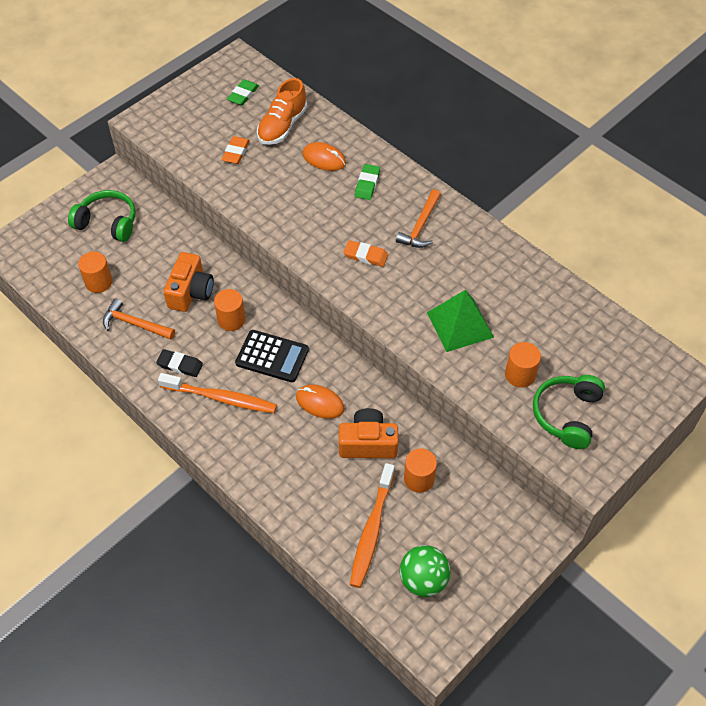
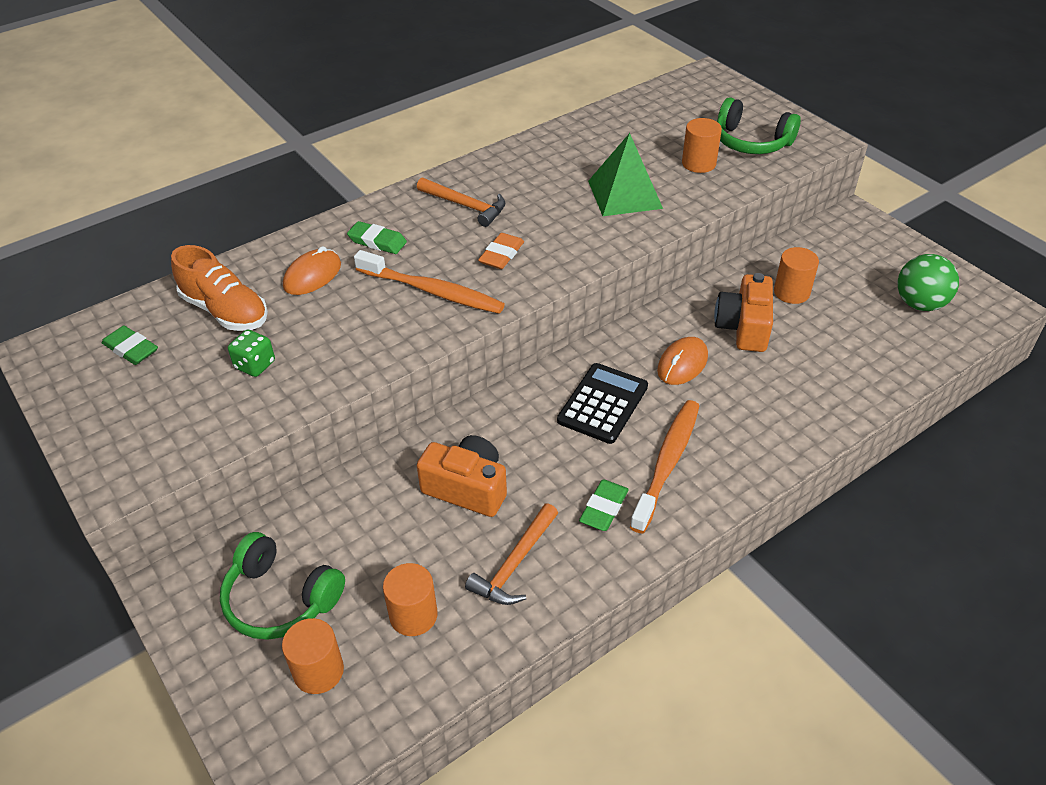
camera: 80 degrees left, 10 degrees down
green headphones [68,190,136,242] -> green headphones turned 90 degrees counterclockwise [220,532,345,640]
black eraser [156,349,203,377] -> green eraser [579,480,629,531]
orange cylinder [214,289,245,331] -> orange cylinder moved to [282,618,344,694]
orange eraser [221,136,250,164] -> green dice [228,329,275,377]
orange toothbrush [350,463,395,588] -> orange toothbrush moved to [354,250,505,314]

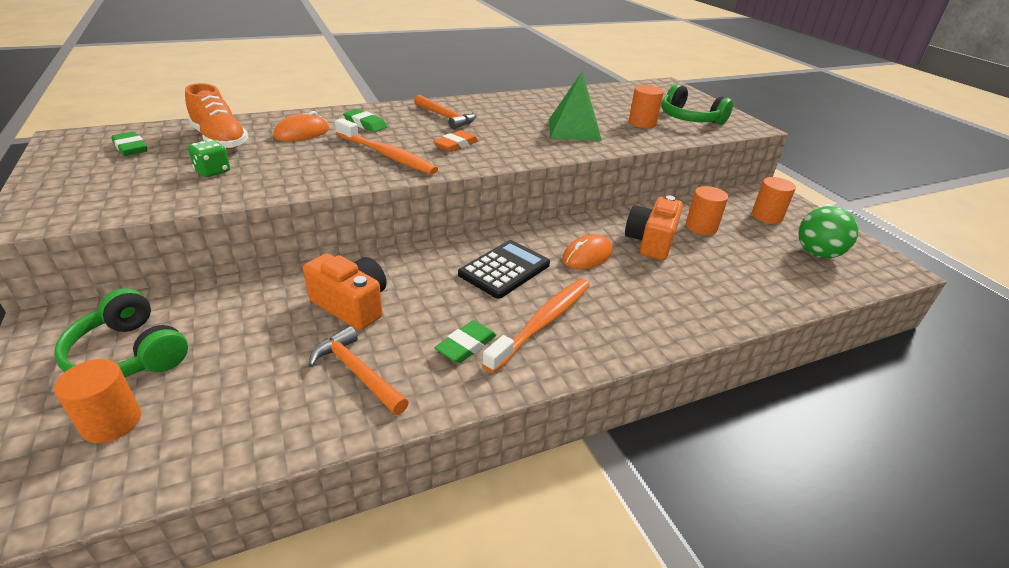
camera: 10 degrees right, 10 degrees down
orange cylinder [383,563,438,636] -> orange cylinder moved to [752,177,796,224]
orange hammer [465,503,558,605] -> orange hammer turned 90 degrees clockwise [309,326,409,415]

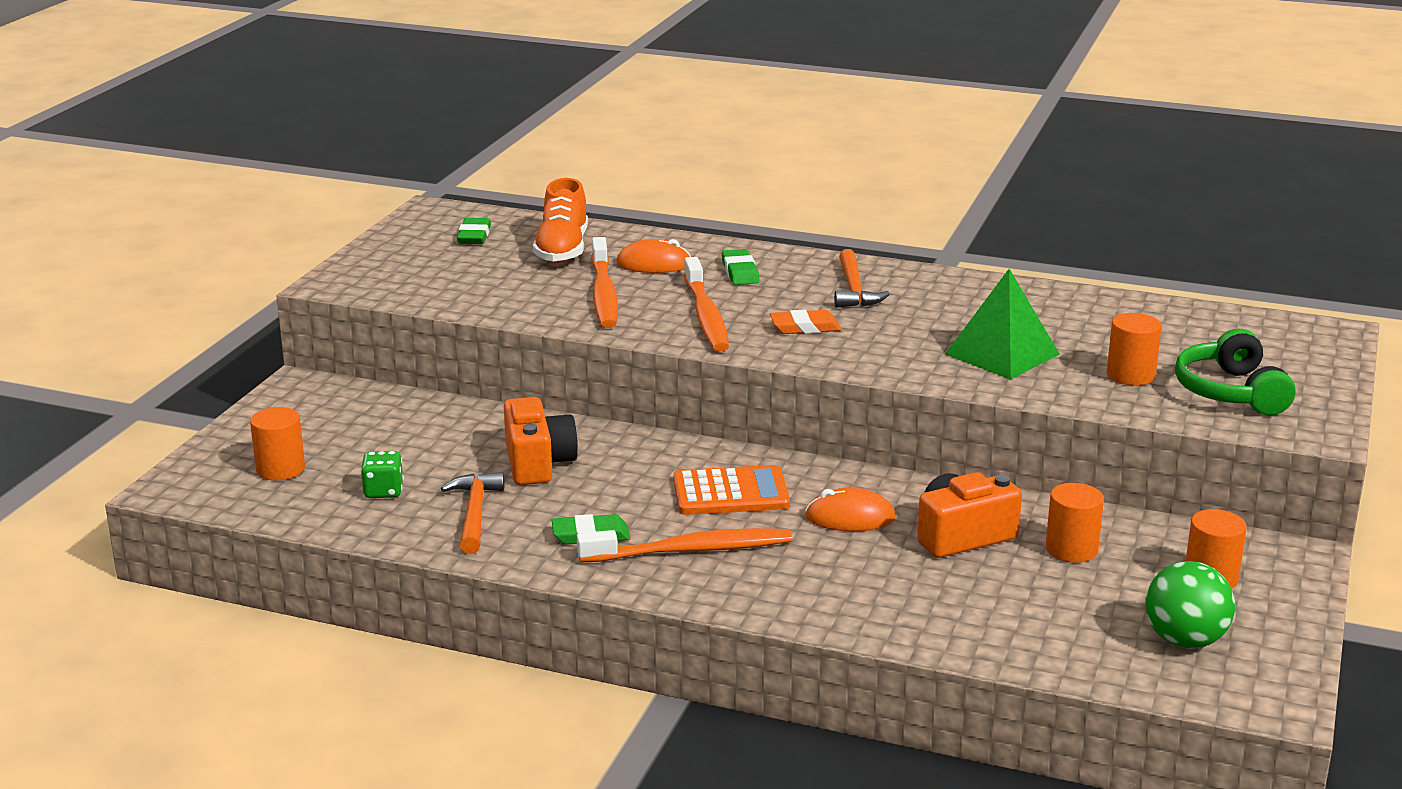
camera: 45 degrees right, 10 degrees down
green headphones [54,288,188,377] -> none
green dice [188,139,230,177] -> green dice moved to [361,451,404,498]
black calculator [458,240,550,299] -> orange calculator [673,465,790,515]
none -> orange toothbrush [591,237,618,328]

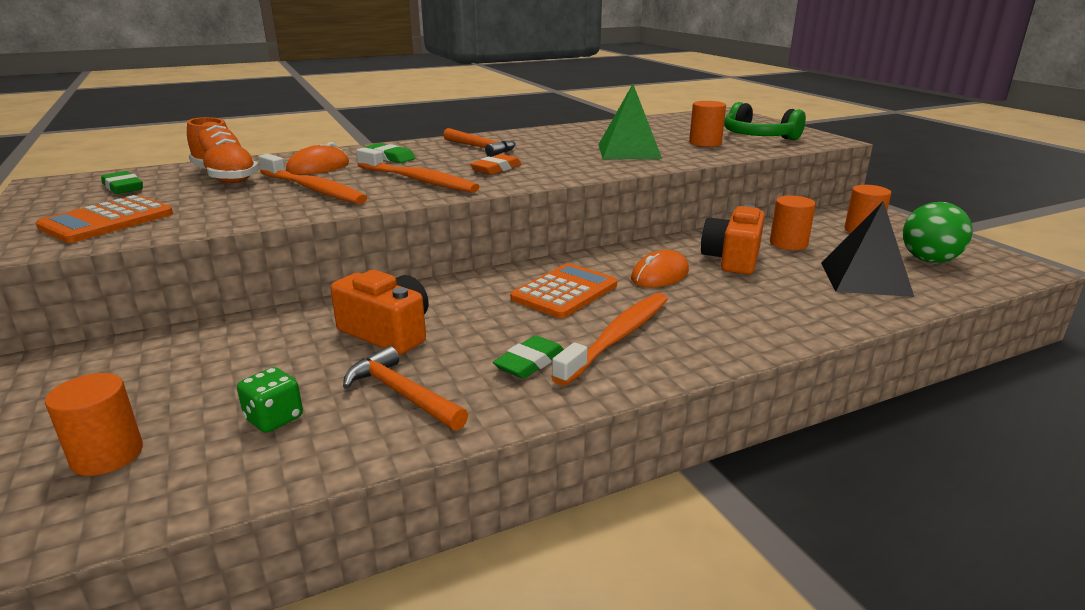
camera: 45 degrees left, 0 degrees up
none -> orange calculator [36,195,173,243]
none -> black pyramid [821,201,914,297]

